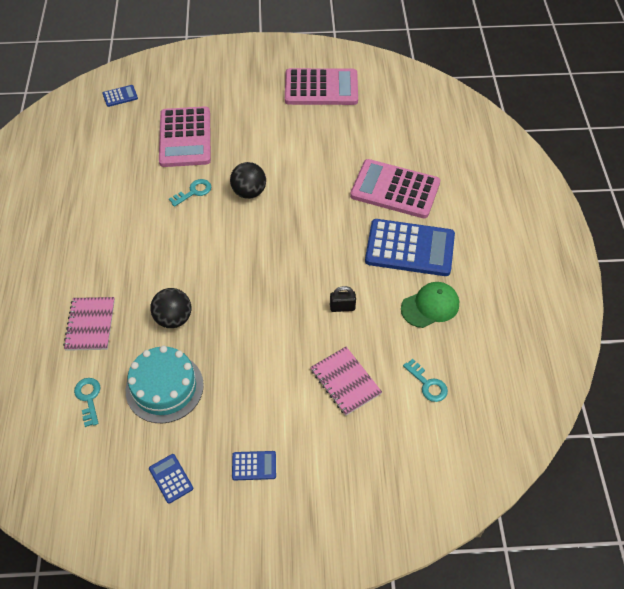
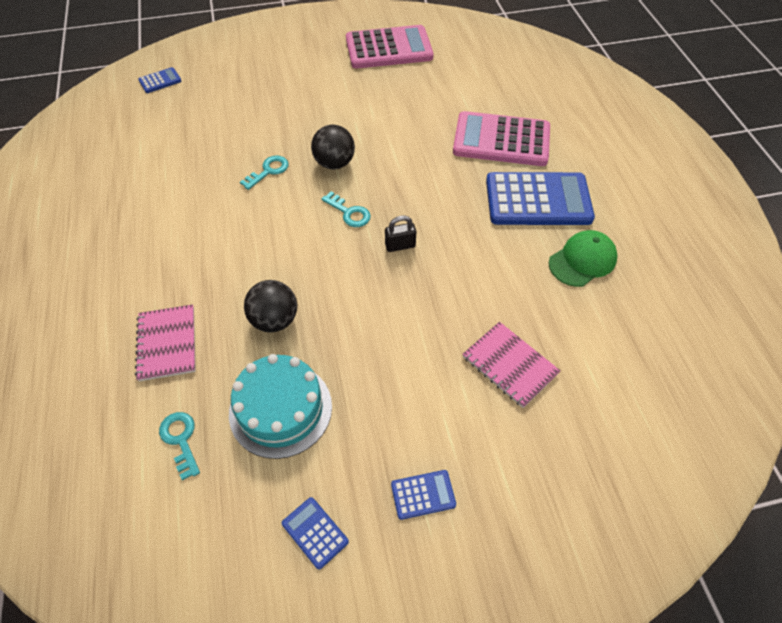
camera: 10 degrees left, 0 degrees up
pink calculator [159,106,211,167] -> none
black padlock [330,286,356,312] -> black padlock moved to [385,215,416,252]
turquoise key [403,359,448,402] -> turquoise key moved to [321,192,371,227]

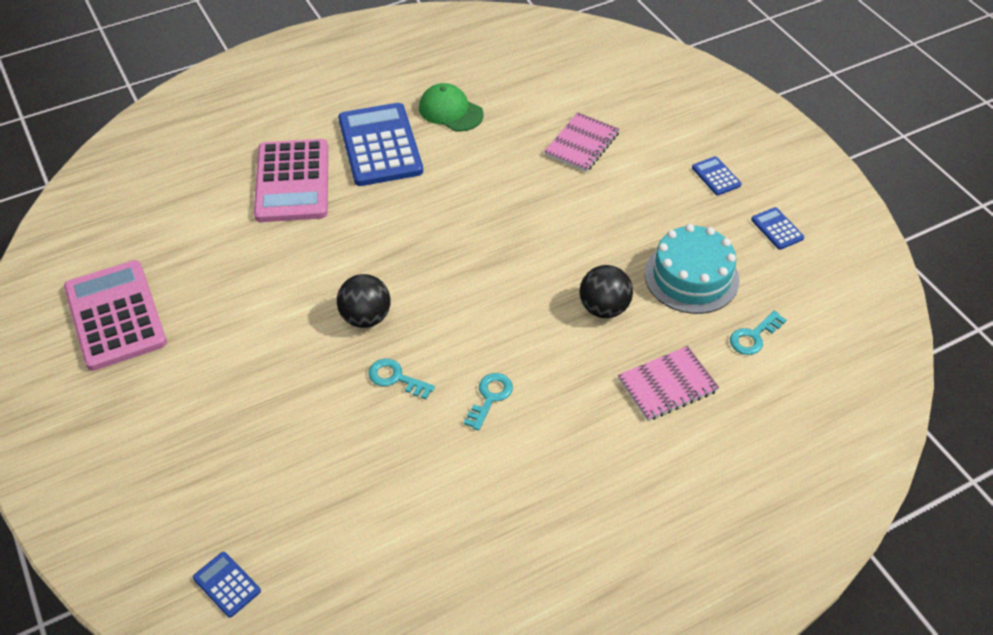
camera: 105 degrees left, 5 degrees down
blue calculator [282,497,349,569] -> blue calculator turned 120 degrees clockwise [751,207,804,250]
turquoise key [321,192,371,227] -> turquoise key moved to [464,373,513,431]
black padlock [385,215,416,252] -> none

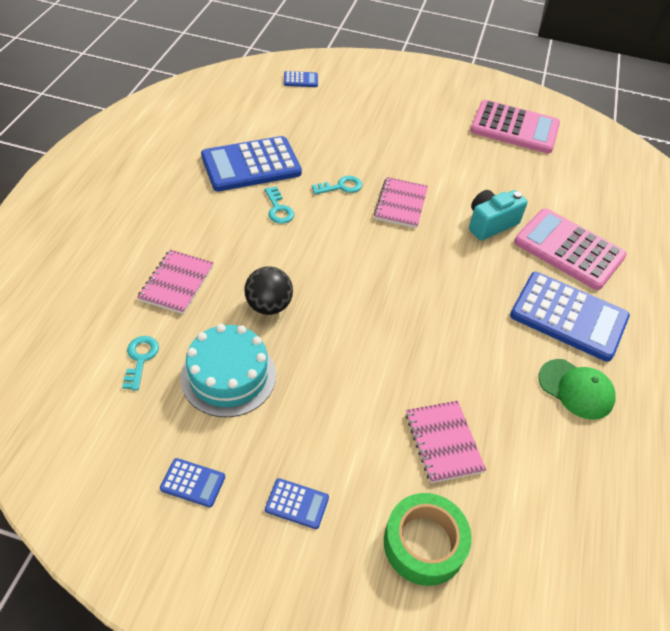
camera: 130 degrees right, 0 degrees up
black ball [337,274,391,328] -> pink notebook [374,177,428,228]
green cap [419,83,484,132] -> green cap turned 45 degrees clockwise [538,359,616,420]
none -> blue calculator [201,136,302,191]
none -> green tape [384,493,472,586]
none -> turquoise camera [469,190,528,240]

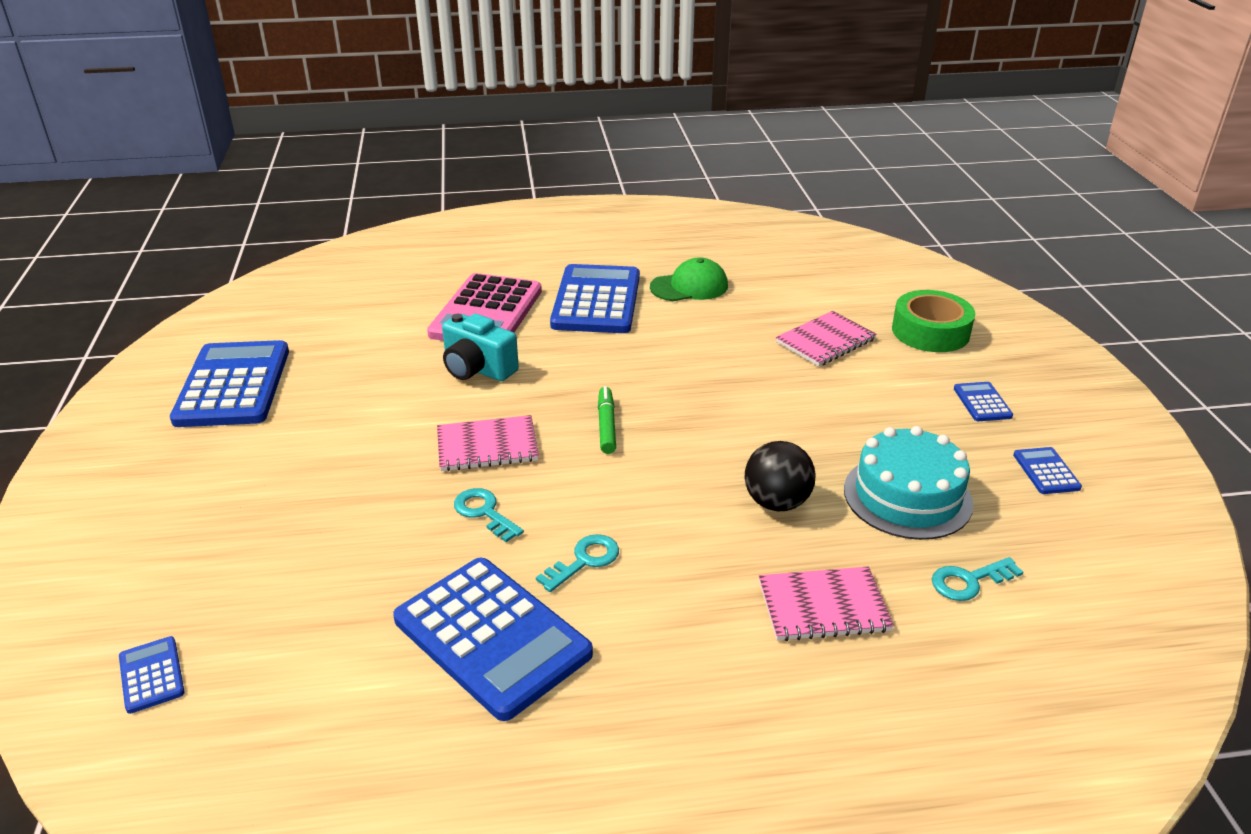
camera: 110 degrees left, 15 degrees down
pink calculator [471,100,560,153] -> blue calculator [170,340,289,427]
green cap [538,359,616,420] -> green cap turned 60 degrees clockwise [650,257,728,301]
none -> green marker [598,386,616,454]

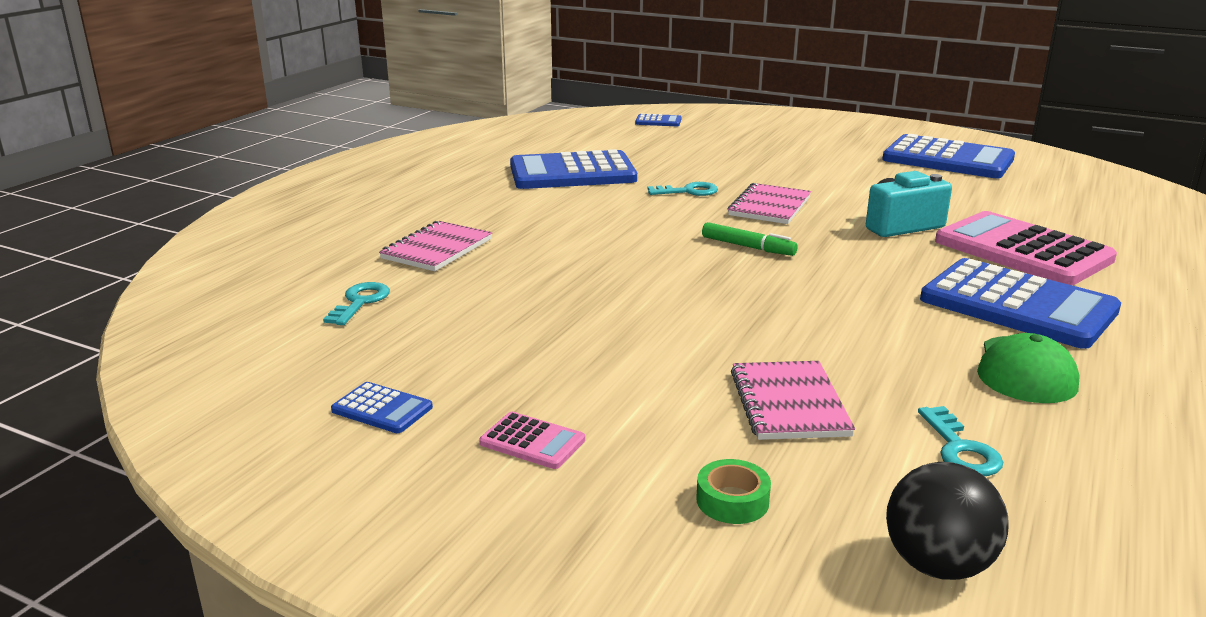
camera: 125 degrees right, 10 degrees down
turquoise key [536,534,619,592] -> turquoise key moved to [918,406,1003,476]
black ball [745,441,816,511] -> black ball moved to [886,462,1008,580]
turquoise cake [844,426,973,540] -> none
green tape [892,290,975,352] -> green tape [696,459,771,524], size x0.51
blue calculator [954,382,1013,421] -> pink calculator [479,412,585,469]

